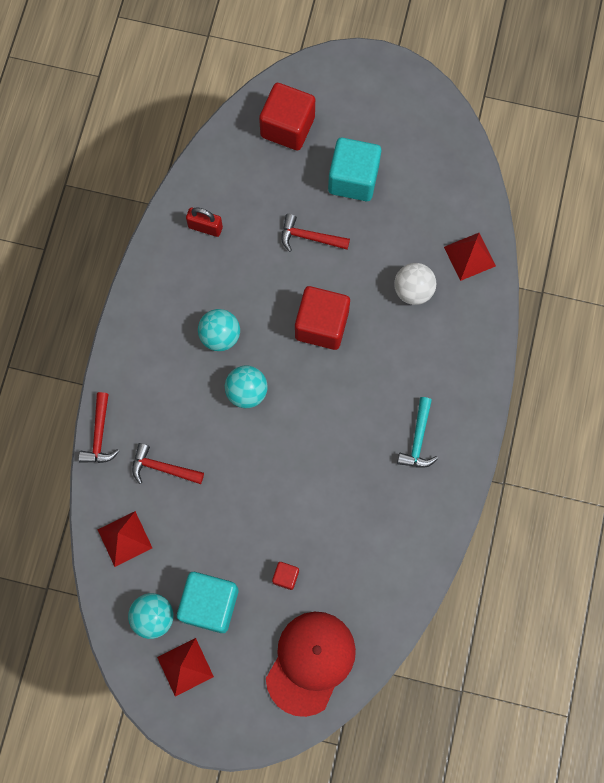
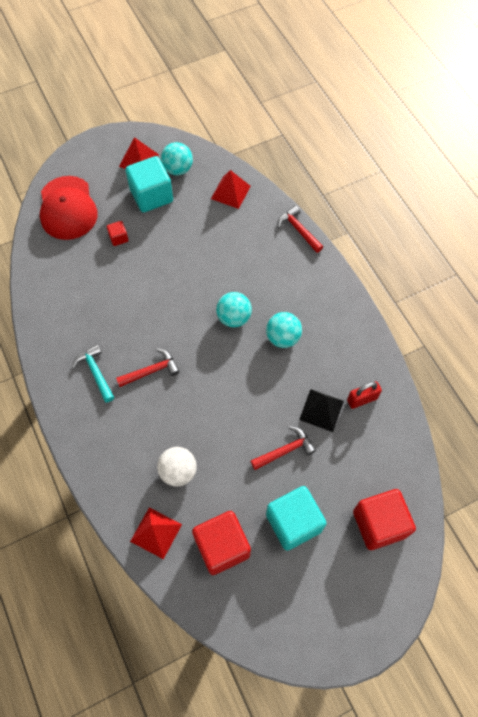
camera: 140 degrees right, 10 degrees down
red hammer [132,443,204,484] -> red hammer moved to [116,348,180,387]
red cube [295,286,350,350] -> red cube moved to [192,511,251,575]
none -> black pyramid [299,389,344,432]

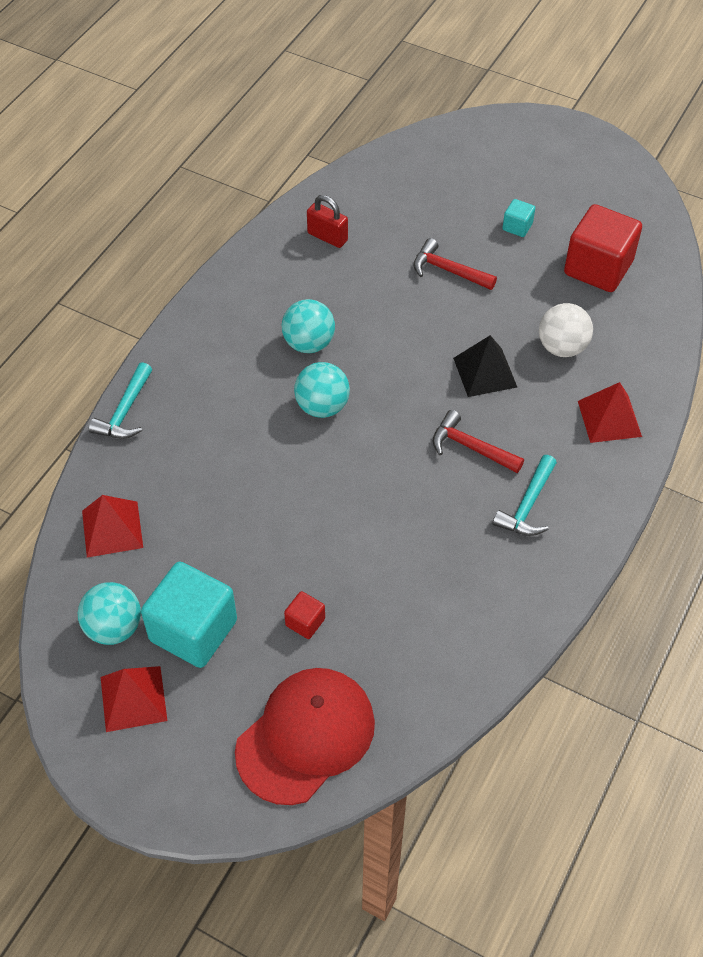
camera: 125 degrees left, 10 degrees down
red pyramid [130,508,182,559] -> red pyramid moved to [578,382,642,443]
turquoise cube [266,486,326,551] -> turquoise cube [503,199,535,237], size x0.45
red hammer [278,205,323,253] -> turquoise hammer [89,362,152,439]
black pyramid [299,389,344,432] -> black pyramid moved to [453,335,517,397]
red cube [353,489,416,550] -> none

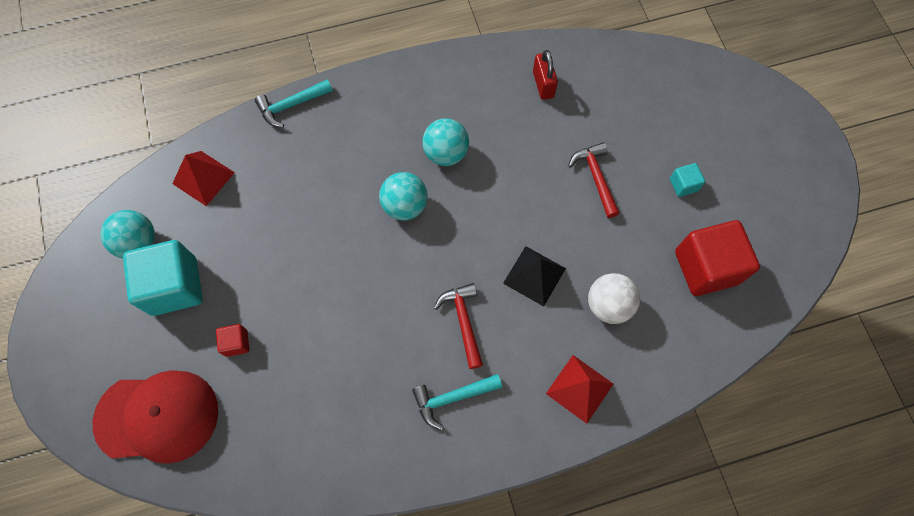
camera: 45 degrees right, 15 degrees up
red pyramid [101,666,167,732] -> none

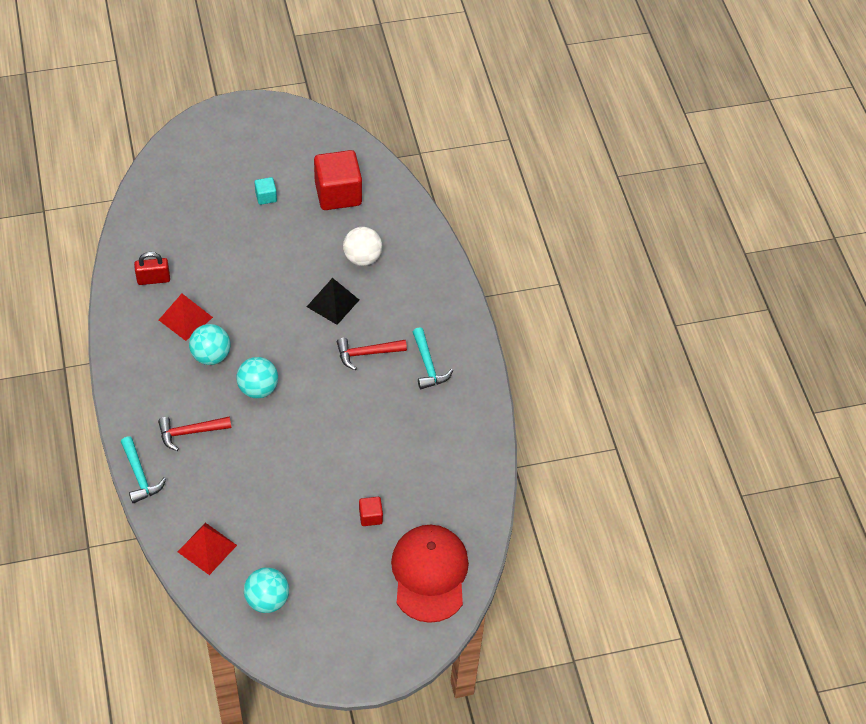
camera: 90 degrees left, 15 degrees down
turquoise cube [123,240,203,316] -> none
red pyramid [546,355,613,424] -> red pyramid moved to [159,294,213,341]
red hammer [568,142,620,218] -> red hammer moved to [158,416,231,451]

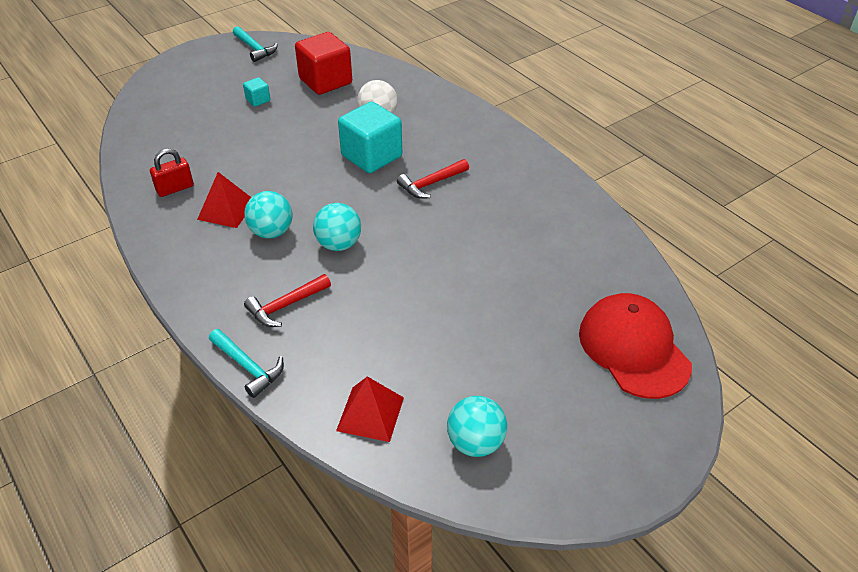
camera: 20 degrees left, 10 degrees down
black pyramid [307,278,359,325] -> turquoise cube [338,102,402,173]
red cube [359,497,383,526] -> none
turquoise hammer [413,327,453,389] -> turquoise hammer moved to [233,26,278,62]

